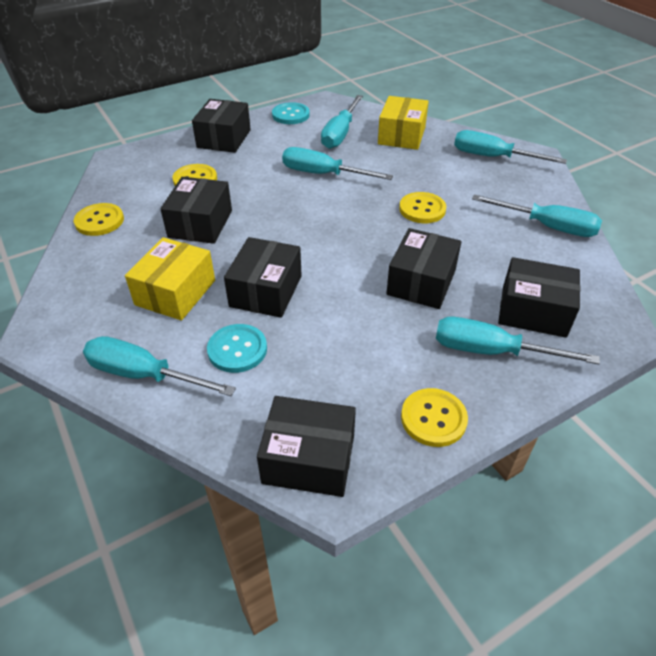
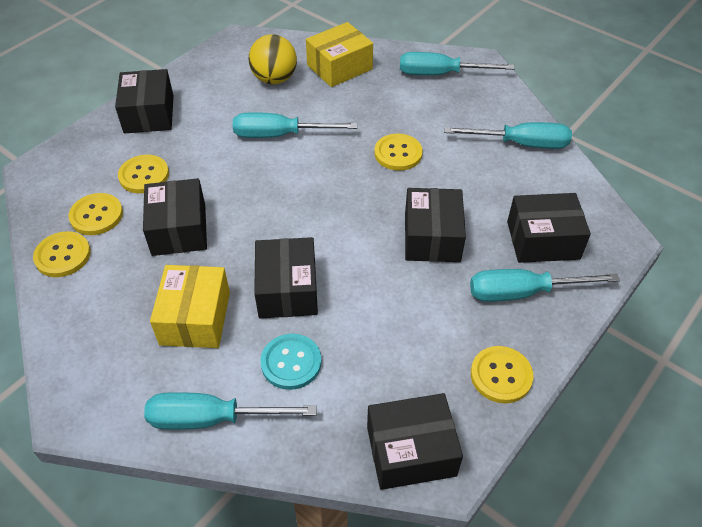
camera: 20 degrees left, 5 degrees up
turquoise button [272,102,310,124] -> none
turquoise screwdriver [321,95,363,149] -> yellow ball [249,34,297,84]
yellow box [378,96,429,150] -> yellow box turned 60 degrees clockwise [306,22,373,87]
none -> yellow button [69,193,123,235]

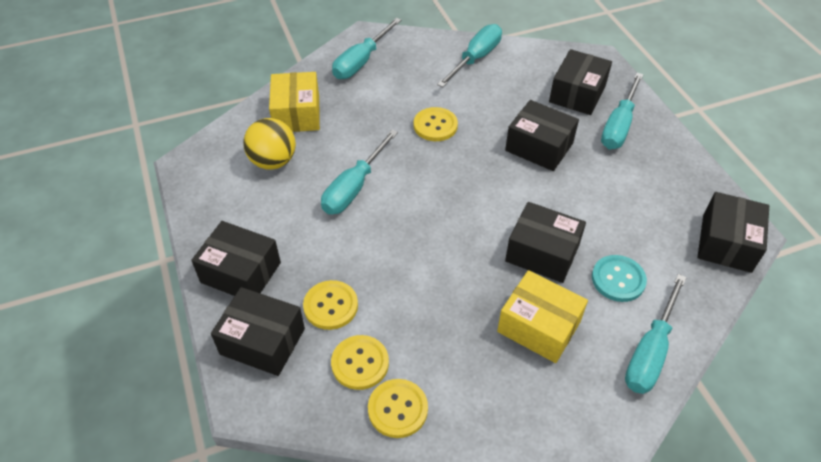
camera: 60 degrees left, 0 degrees up
black box [143,178,207,256] -> black box moved to [211,287,305,376]
yellow button [471,346,533,403] -> none

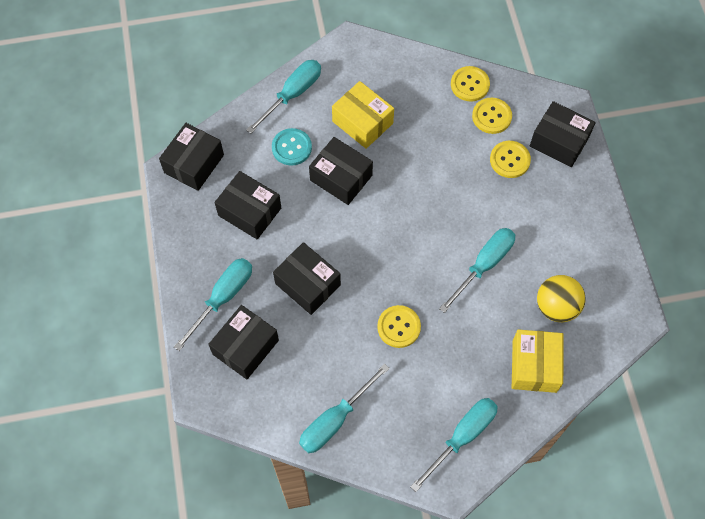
camera: 170 degrees left, 15 degrees up
black box [191,221,281,296] -> black box moved to [214,171,281,239]

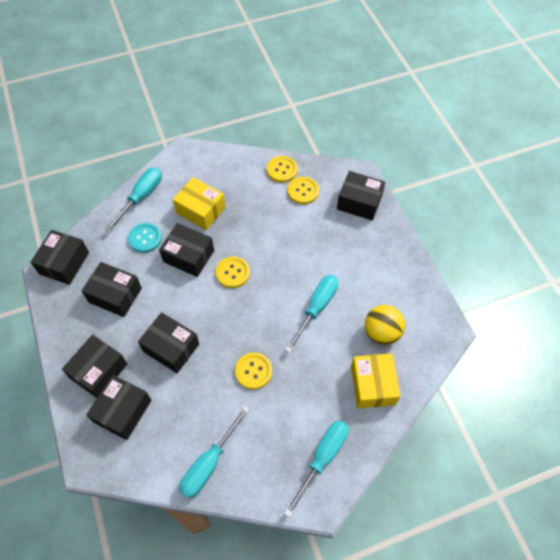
camera: 10 degrees left, 5 degrees down
turquoise screwdriver [174,258,252,351] -> black box [62,335,127,398]
yellow button [490,141,531,178] -> yellow button moved to [216,257,250,288]

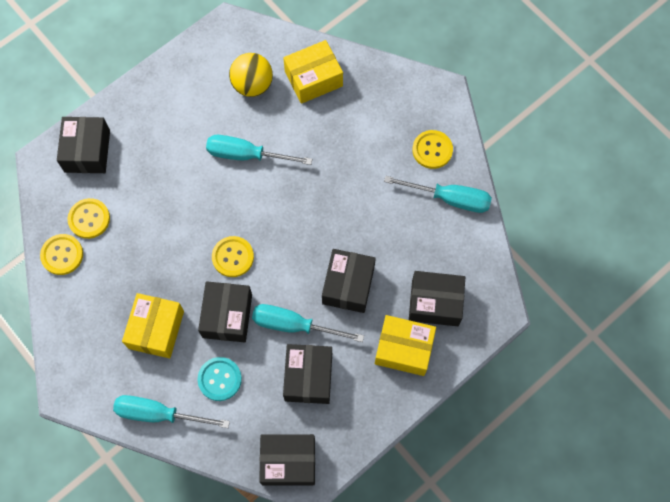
camera: 110 degrees left, 10 degrees up
black box [62,335,127,398] -> yellow box [375,315,436,376]
yellow button [235,353,272,390] -> yellow button moved to [412,130,453,169]
turquoise screwdriver [284,420,349,518] -> turquoise screwdriver moved to [252,304,364,342]

